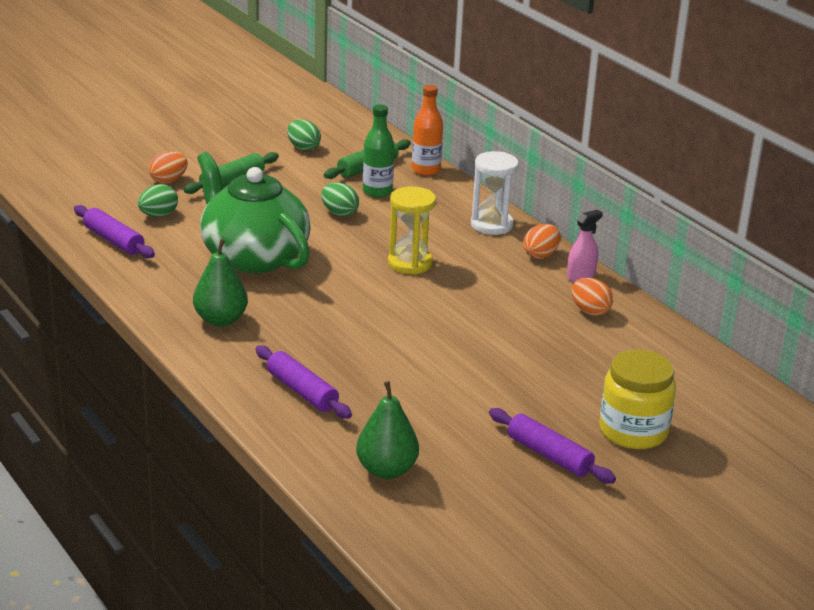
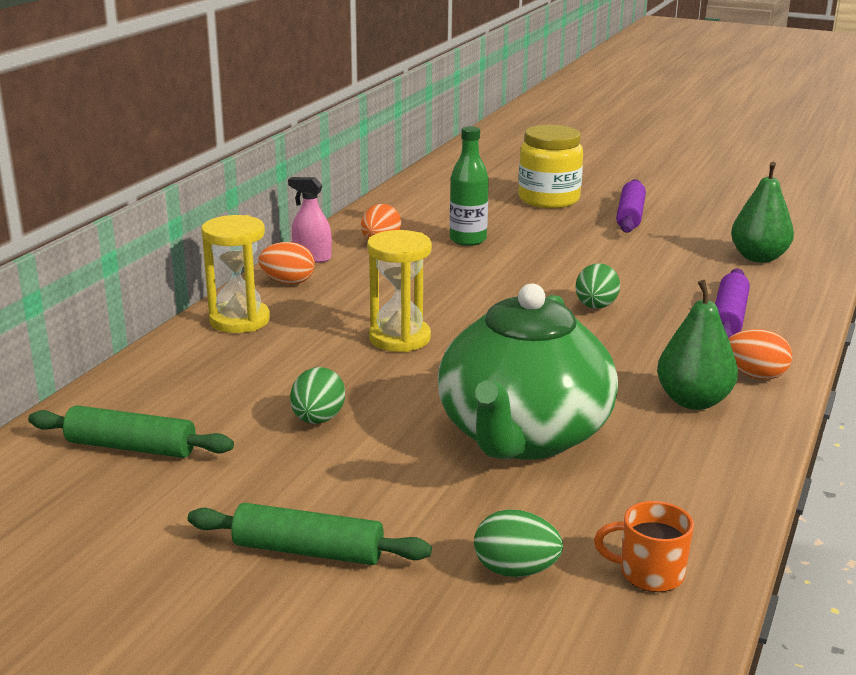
camera: 120 degrees left, 5 degrees down
purple rolling pin [74,205,155,258] -> orange mug [594,501,694,592]
orange egg [149,151,188,184] -> orange egg moved to [728,329,792,380]
green egg [287,119,321,151] -> green egg moved to [576,263,620,309]
green bottle [363,104,394,198] -> green bottle moved to [450,126,489,246]
orange bottle [412,85,443,176] -> none
white hourglass [471,151,519,235] -> yellow hourglass [201,215,270,333]

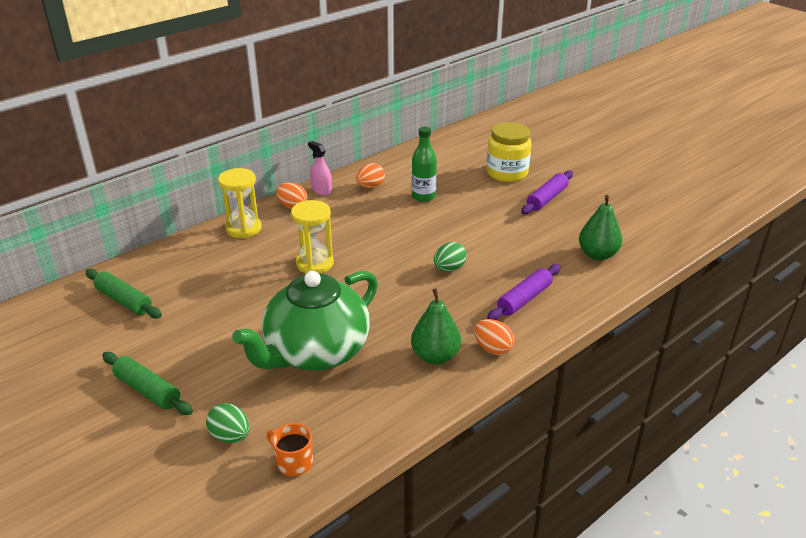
camera: 25 degrees right, 10 degrees up
green egg [290,367,345,424] -> none

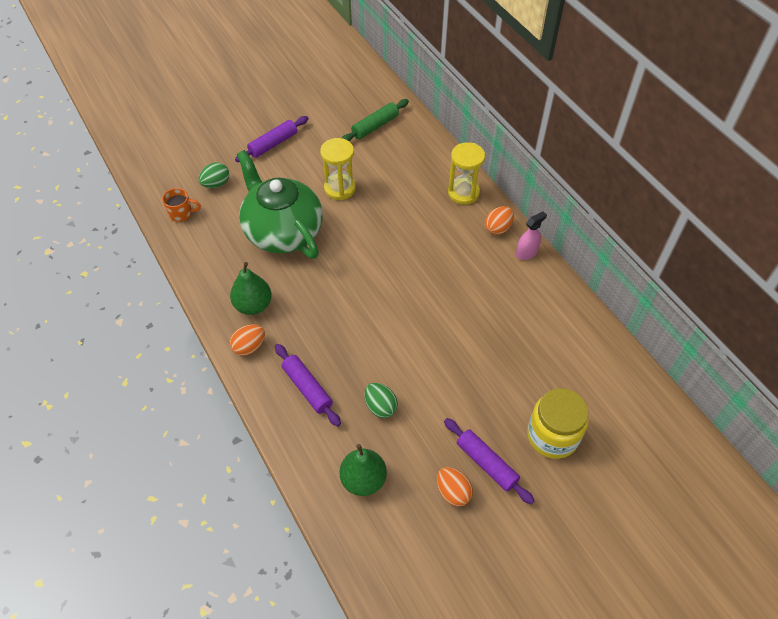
camera: 100 degrees right, 20 degrees up
green rolling pin [102,352,193,415] -> purple rolling pin [235,116,308,162]
orange mug [267,423,313,476] -> orange mug turned 45 degrees clockwise [162,188,201,222]
yellow hourglass [291,200,334,274] -> yellow hourglass moved to [320,138,356,200]
orange egg [356,163,385,189] -> orange egg moved to [437,467,473,506]
green bottle [412,127,437,202] -> none
green egg [434,242,467,272] -> green egg moved to [364,383,398,418]

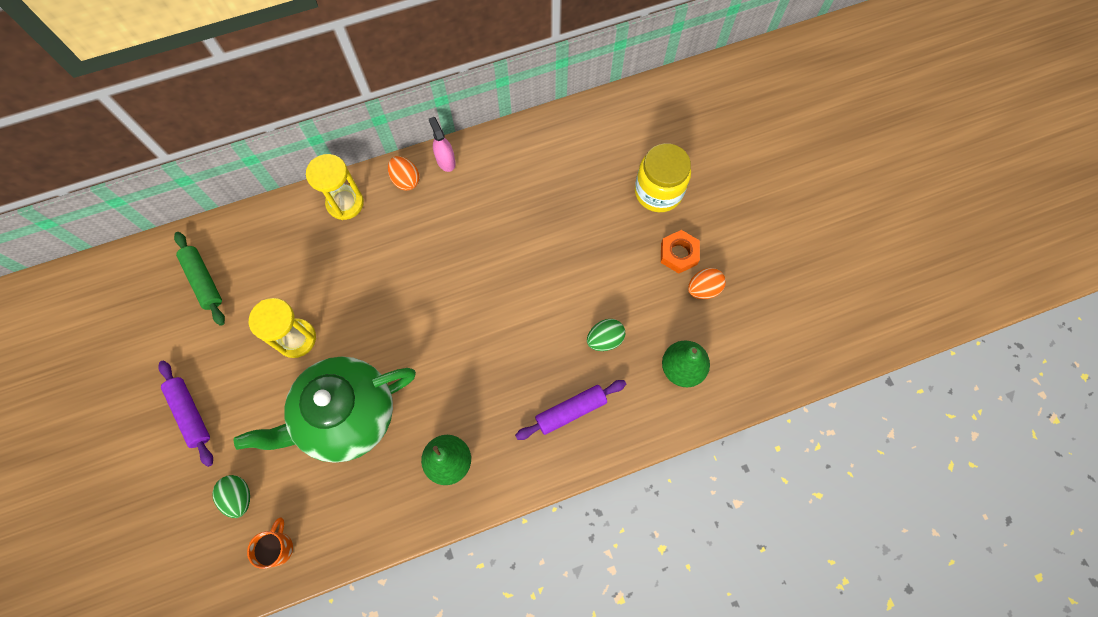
camera: 80 degrees left, 15 degrees up
orange egg [230,324,265,356] -> none
purple rolling pin [444,418,534,505] -> orange nut [661,230,700,274]

